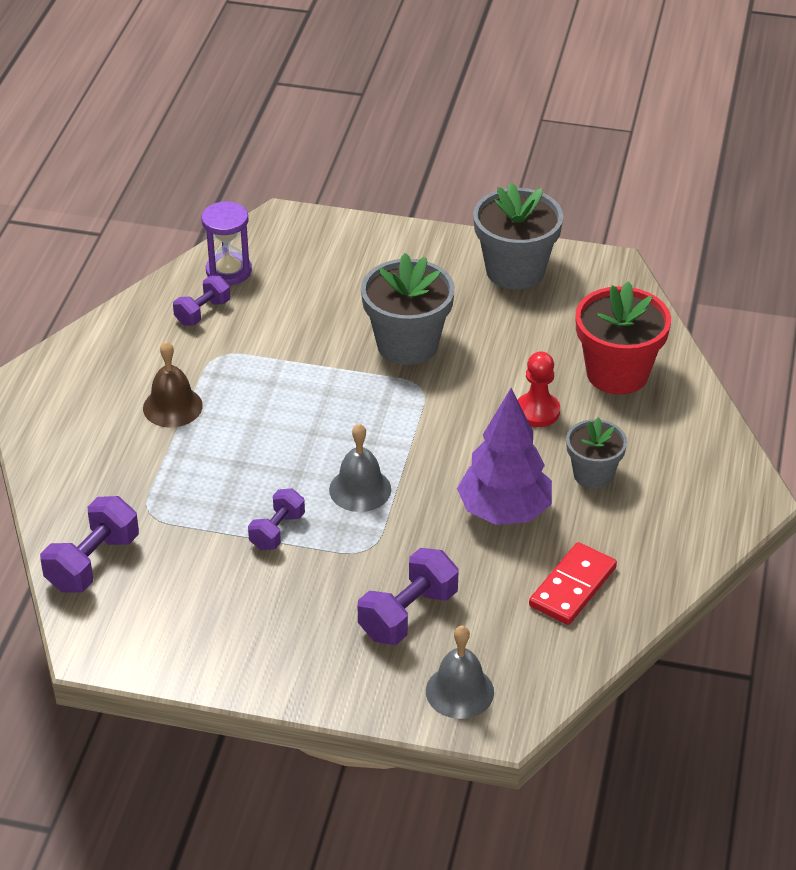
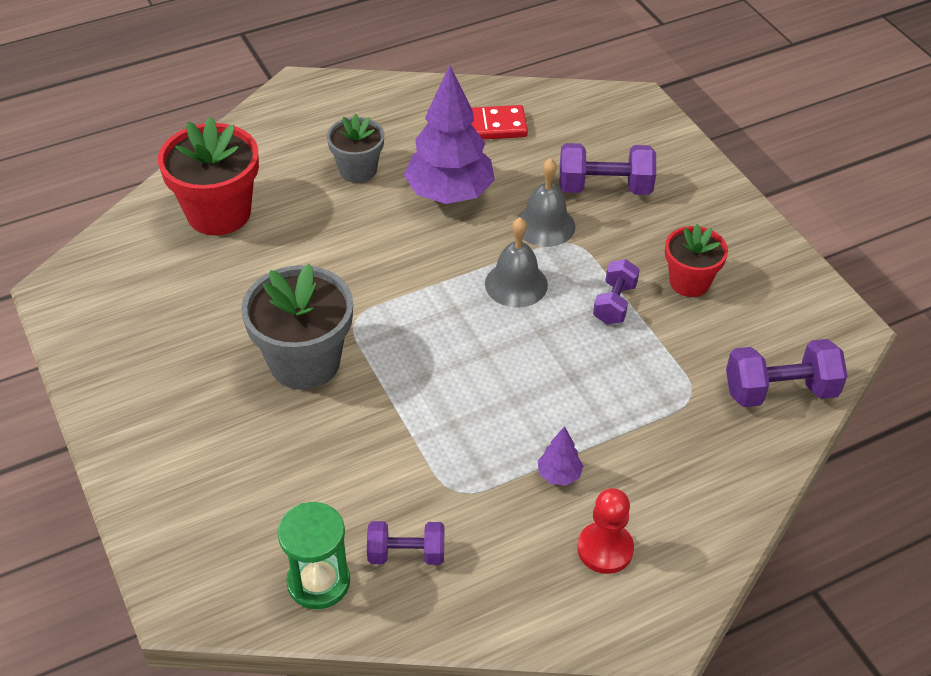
camera: 130 degrees left, 5 degrees up
brown bell [143,341,203,428] -> purple tree [538,426,583,486]
purple hourglass [201,201,252,285] -> green hourglass [278,502,350,609]
purple dumbbell [248,488,305,550] -> purple dumbbell turned 60 degrees counterclockwise [593,259,640,324]
grey bell [426,626,494,719] -> grey bell moved to [517,158,576,247]
grey flower pot [473,182,564,290] -> none
red pawn [518,351,560,427] -> red pawn moved to [577,488,634,574]
none -> red flower pot [665,224,728,297]

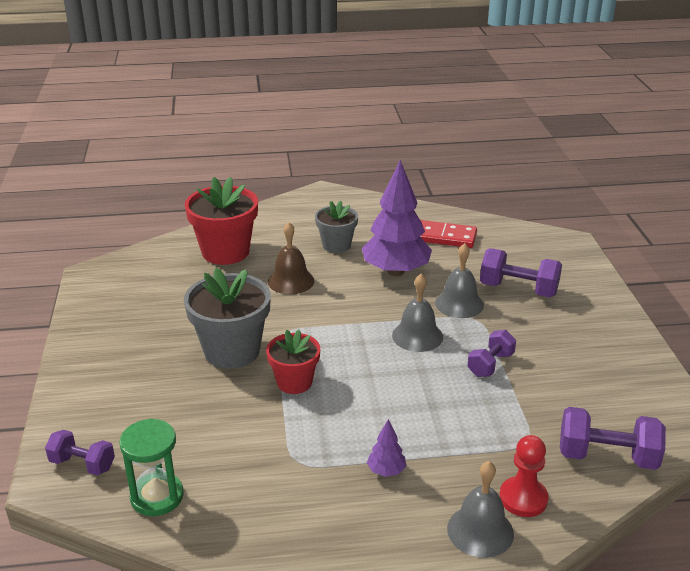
camera: 20 degrees right, 15 degrees down
purple dumbbell [367,521,444,565] -> purple dumbbell moved to [45,430,115,475]
red pawn [577,488,634,574] -> red pawn moved to [500,435,548,517]
red flower pot [665,224,728,297] -> red flower pot moved to [266,330,320,394]
none -> brown bell [268,222,314,294]
none -> grey bell [447,461,514,558]

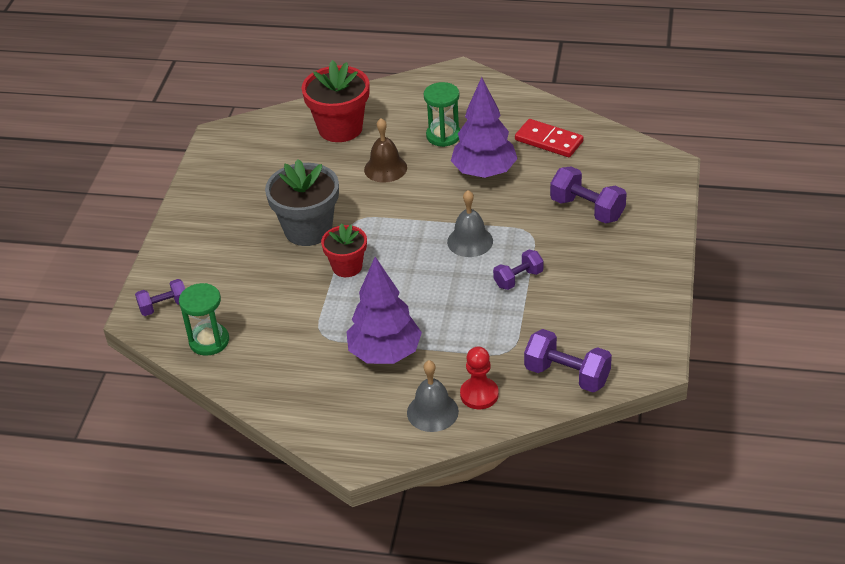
camera: 20 degrees right, 10 degrees up
purple dumbbell [45,430,115,475] -> purple dumbbell turned 60 degrees counterclockwise [135,279,185,316]
grey flower pot [315,200,358,253] -> green hourglass [424,82,461,147]
purple tree [367,419,406,477] -> purple tree [346,257,422,364], size x2.36
grey bell [435,243,484,318] -> none

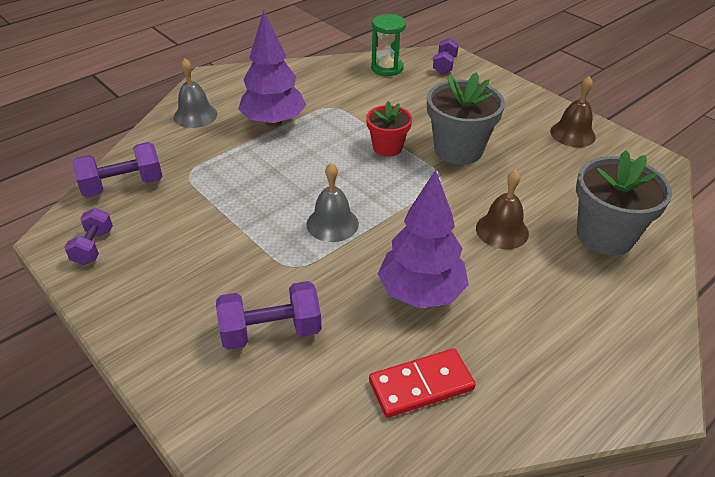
camera: 125 degrees right, 0 degrees up
red flower pot [302,60,370,142] -> grey flower pot [576,150,672,255]
green hourglass [424,82,461,147] -> none
red pawn [460,347,499,409] -> none
purple dumbbell [493,250,543,290] -> purple dumbbell moved to [64,208,113,265]
none -> brown bell [550,76,596,147]

